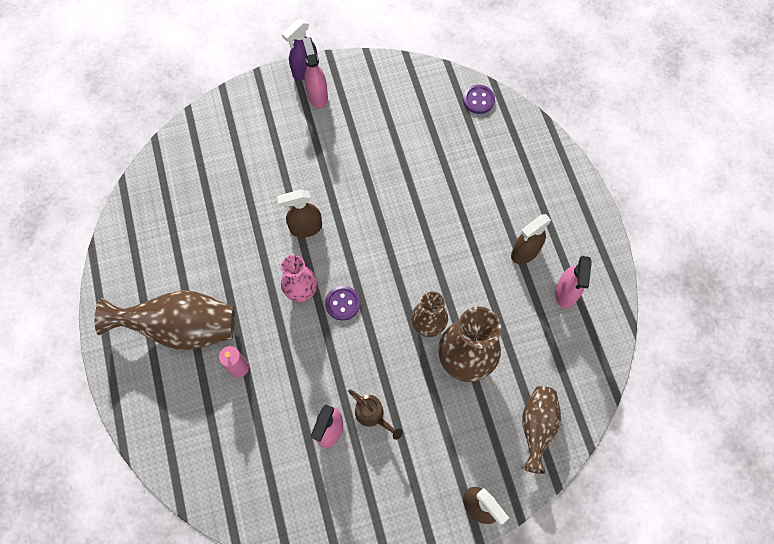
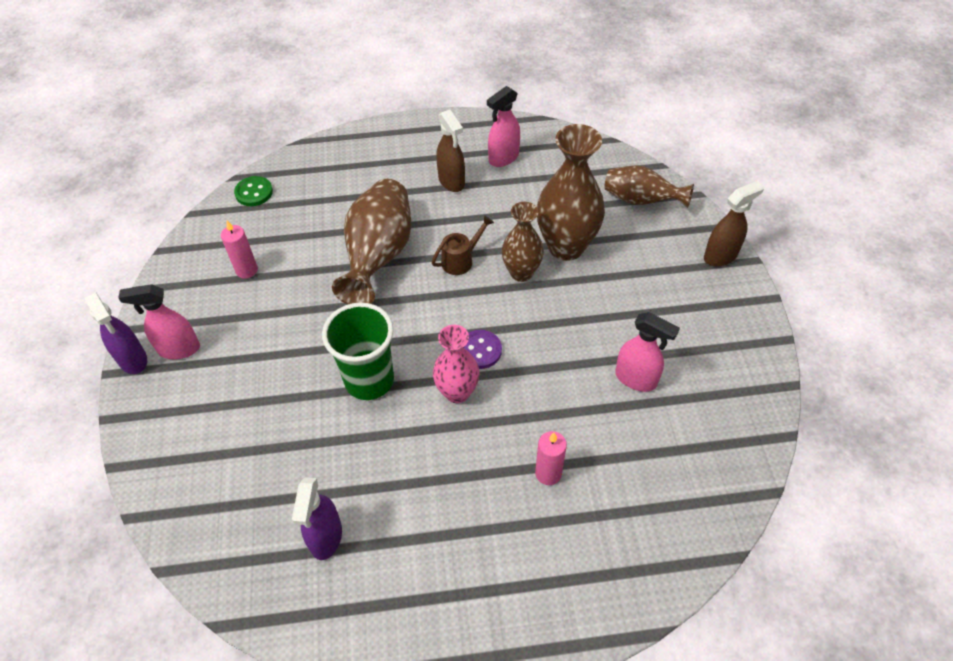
camera: 80 degrees left, 15 degrees down
brown vase [95,290,235,350] -> brown vase moved to [332,179,412,305]
brown spray bottle [277,190,322,238] -> green cup [322,302,394,400]
brown watering can [348,389,403,440] -> brown watering can moved to [432,215,494,275]
purple button [463,85,495,114] -> green button [234,176,273,206]
pink spray bottle [555,256,592,309] -> pink spray bottle turned 120 degrees clockwise [487,86,520,167]
none -> pink candle [221,220,258,279]
none -> purple spray bottle [292,477,342,560]

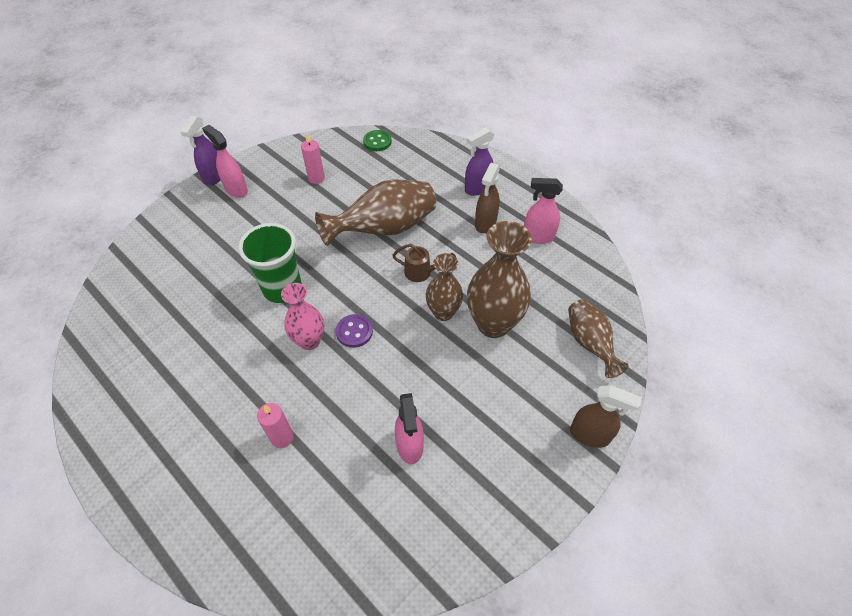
camera: 50 degrees right, 0 degrees up
purple spray bottle [292,477,342,560] -> purple spray bottle moved to [465,128,494,196]

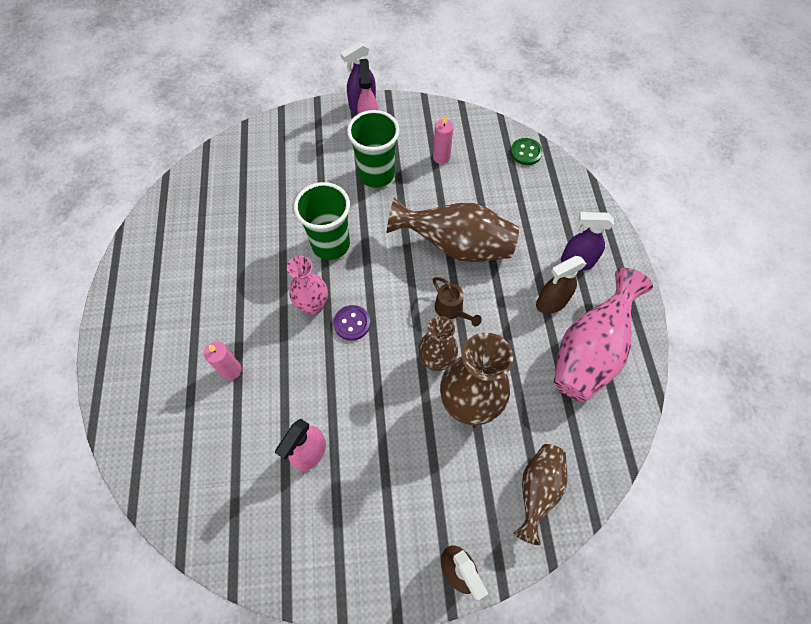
camera: 40 degrees right, 10 degrees up
pink spray bottle [524,178,563,244] -> pink vase [553,268,653,402]
none -> green cup [347,110,400,188]

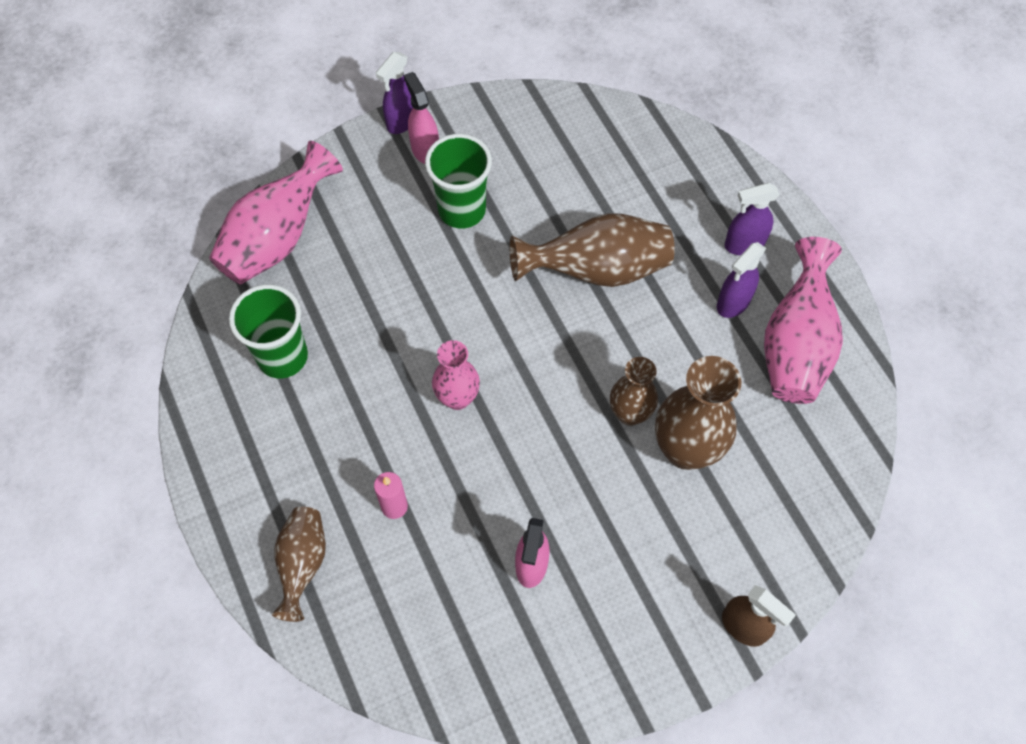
camera: 20 degrees left, 0 degrees up
green cup [294,182,350,260] -> green cup moved to [229,285,308,378]
purple button [333,305,371,341] -> none
brown watering can [432,277,482,326] -> none
pink candle [433,115,454,164] -> none
green button [510,138,543,165] -> none
brown vase [513,444,567,545] -> brown vase moved to [272,507,326,622]
brown spray bottle [536,256,586,314] -> purple spray bottle [717,242,766,318]
none -> pink vase [209,141,343,285]

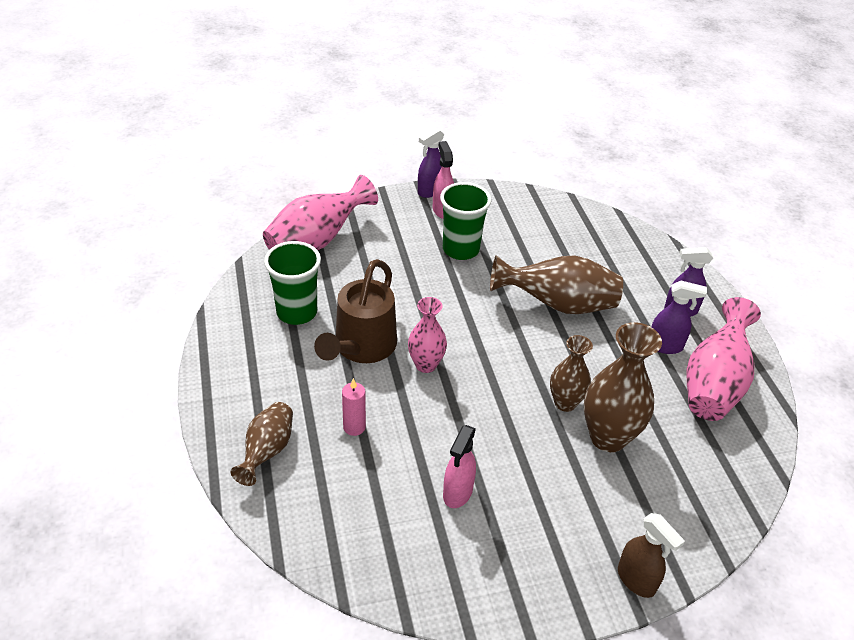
camera: 10 degrees right, 20 degrees down
purple spray bottle [717,242,766,318] -> purple spray bottle turned 135 degrees counterclockwise [651,281,707,354]
none -> brown watering can [314,259,397,363]

